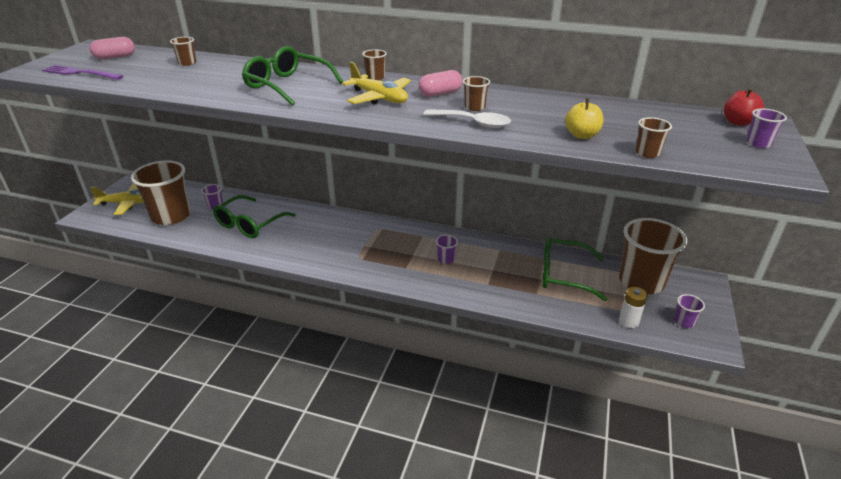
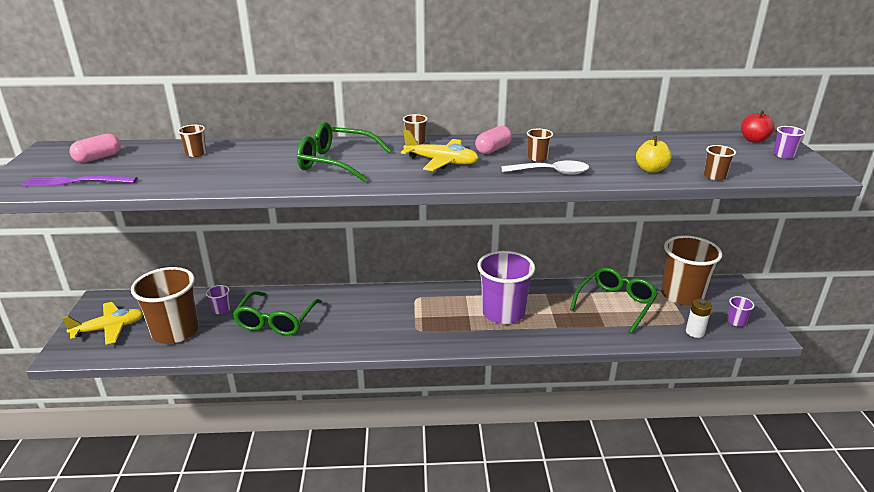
camera: 20 degrees left, 5 degrees down
purple cup [436,235,458,264] -> purple cup [478,251,535,324], size x2.46
green glasses [542,237,607,301] -> green glasses turned 135 degrees clockwise [570,267,658,334]

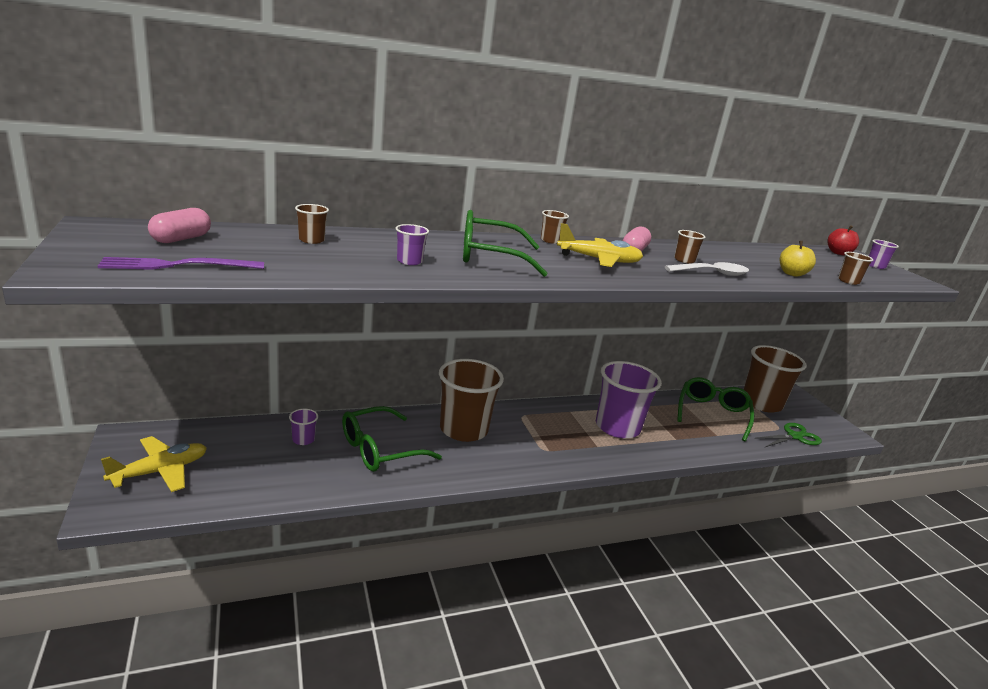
camera: 20 degrees left, 5 degrees down
brown cup [131,267,199,344] -> brown cup moved to [439,359,504,442]
green glasses [233,291,322,336] -> green glasses turned 60 degrees clockwise [342,406,442,472]
white battery [686,299,712,338] -> green scissors [754,423,822,447]
purple cup [727,296,754,326] -> purple cup moved to [395,224,429,265]

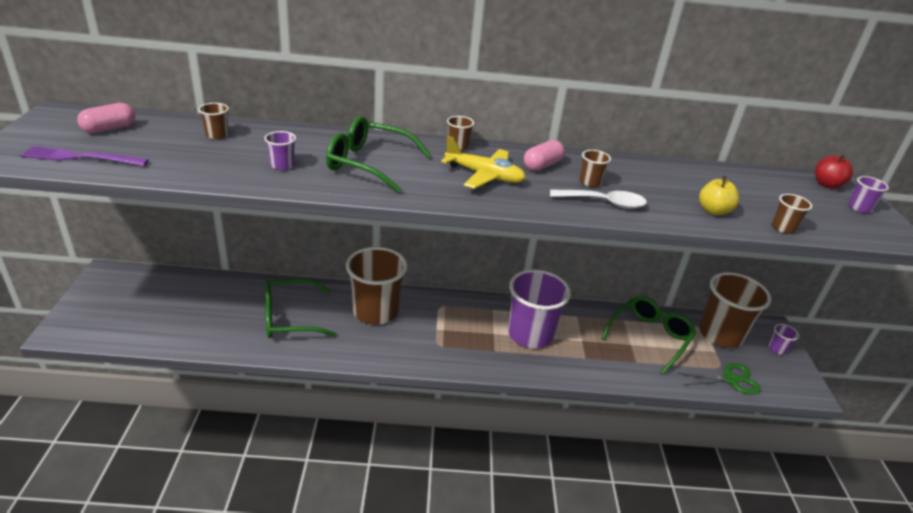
camera: 20 degrees right, 10 degrees up
yellow plane [101,436,207,492] -> none
purple cup [289,409,318,445] -> purple cup moved to [768,324,799,355]

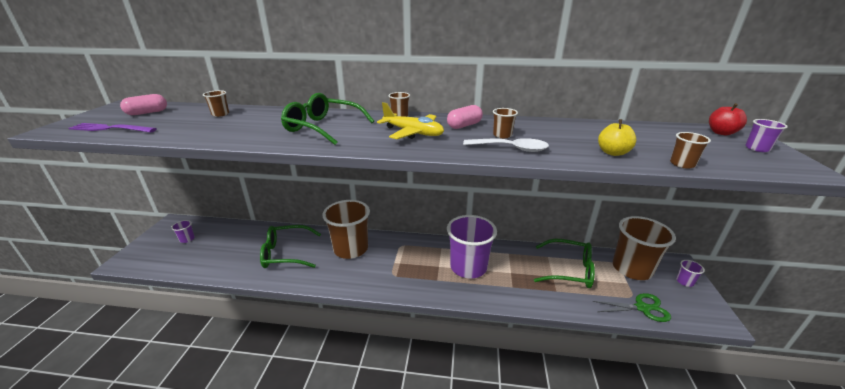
camera: 10 degrees right, 5 degrees down
purple cup [265,131,296,170] -> purple cup moved to [171,220,195,243]
green glasses [601,296,696,375] -> green glasses turned 60 degrees clockwise [534,239,595,288]

